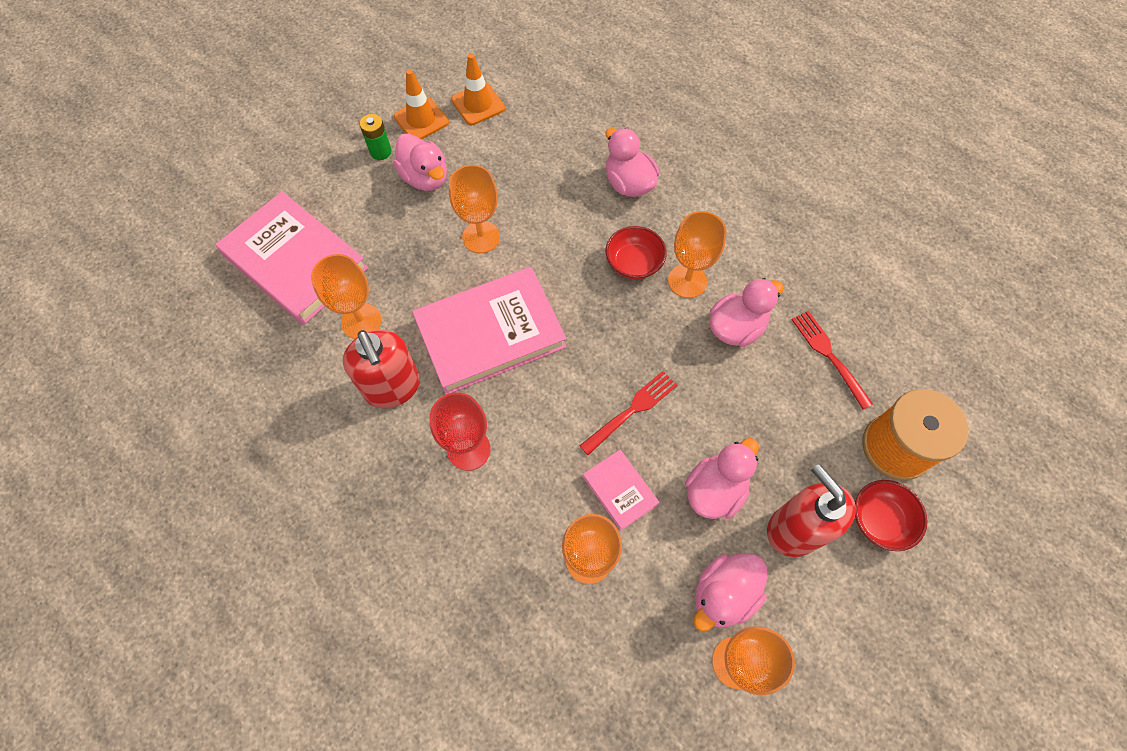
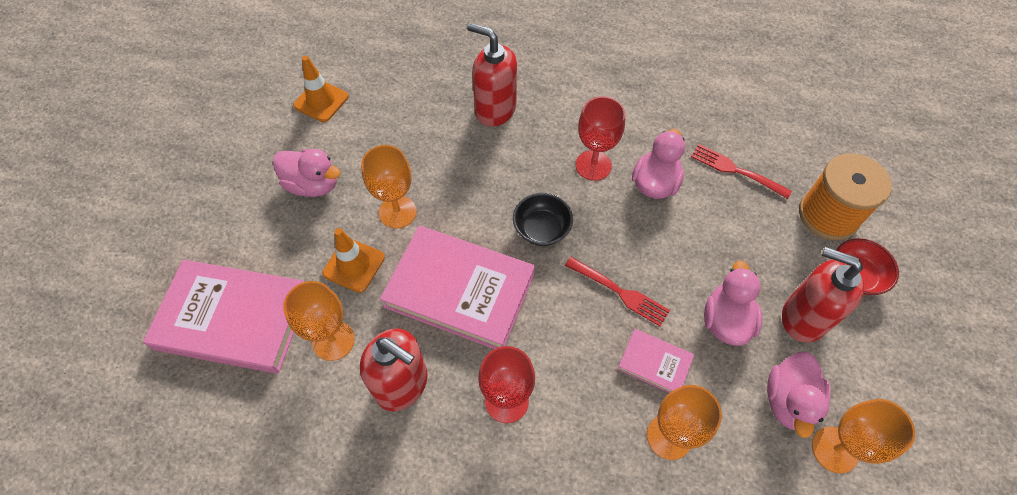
camera: 30 degrees left, 5 degrees down
green battery [359,114,392,160] -> none
orange traffic cone [394,69,449,139] -> orange traffic cone moved to [322,228,385,293]
pink book [412,267,567,395] -> pink book turned 75 degrees clockwise [380,226,535,349]
red fork [580,371,677,455] -> red fork turned 105 degrees clockwise [565,257,670,327]
red bowl [605,226,667,280] -> none
pink duck [606,128,659,197] -> red soap dispenser [467,23,517,127]
orange goblet [668,211,727,298] -> red goblet [576,96,625,181]
none -> black bowl [513,193,573,246]

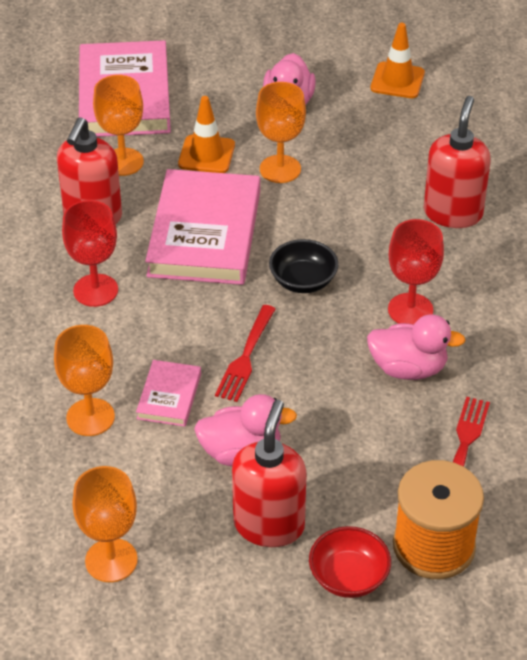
camera: 75 degrees right, 15 degrees down
pink duck [767,352,830,438] -> none

